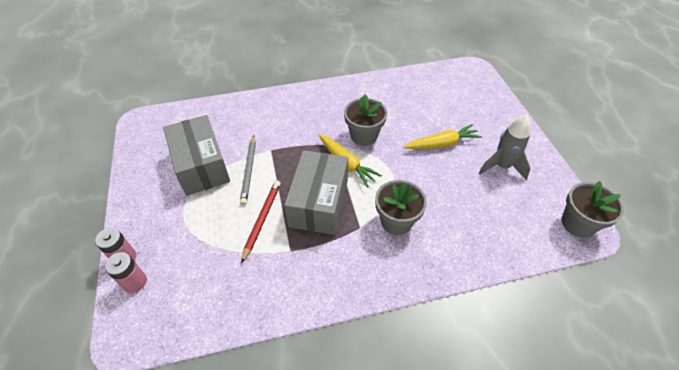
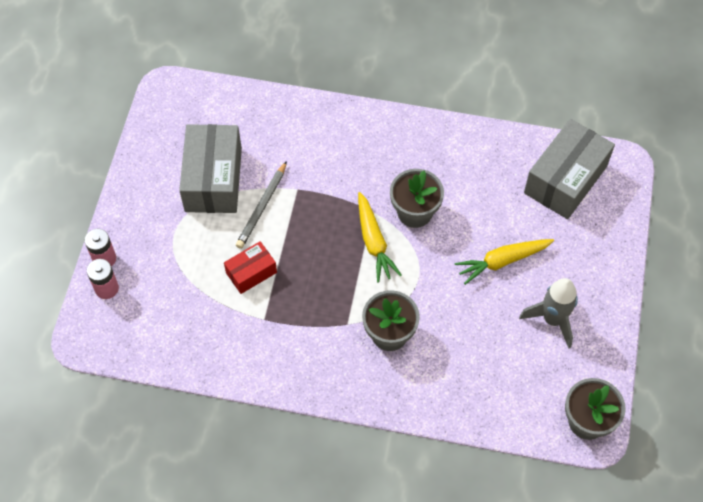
camera: 25 degrees right, 10 degrees up
red pencil [241,180,281,263] -> red box [224,241,277,294]
grey box [284,150,348,235] -> grey box moved to [524,119,615,219]
yellow carrot [404,124,482,149] -> yellow carrot turned 150 degrees clockwise [455,239,554,285]

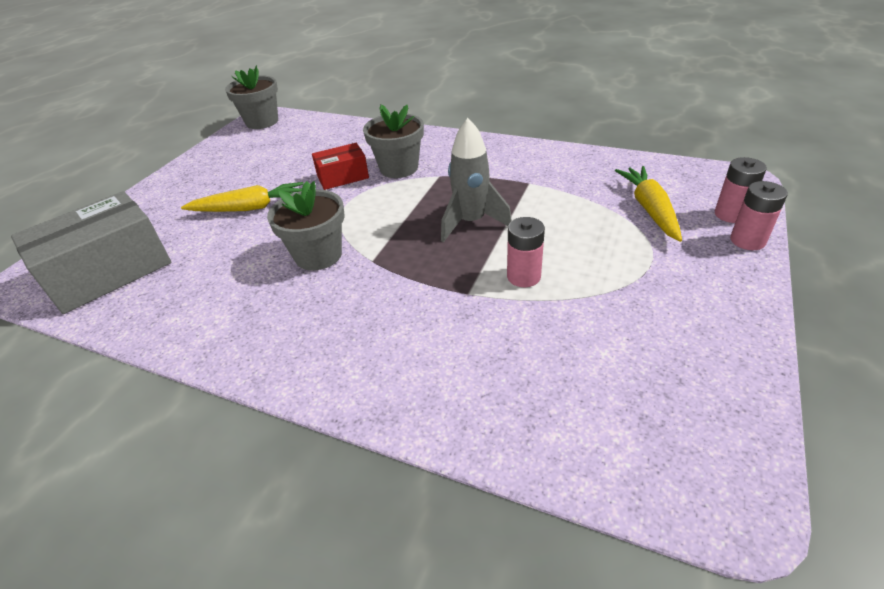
camera: 165 degrees left, 20 degrees down
grey box [179,124,242,213] -> none
red box [224,241,277,294] -> red box moved to [312,143,369,190]
grey pencil [236,161,287,249] -> pink battery [507,217,545,287]
yellow carrot [358,192,402,283] -> yellow carrot moved to [615,166,682,242]
grey rocket [519,278,578,348] -> grey rocket moved to [441,118,512,242]

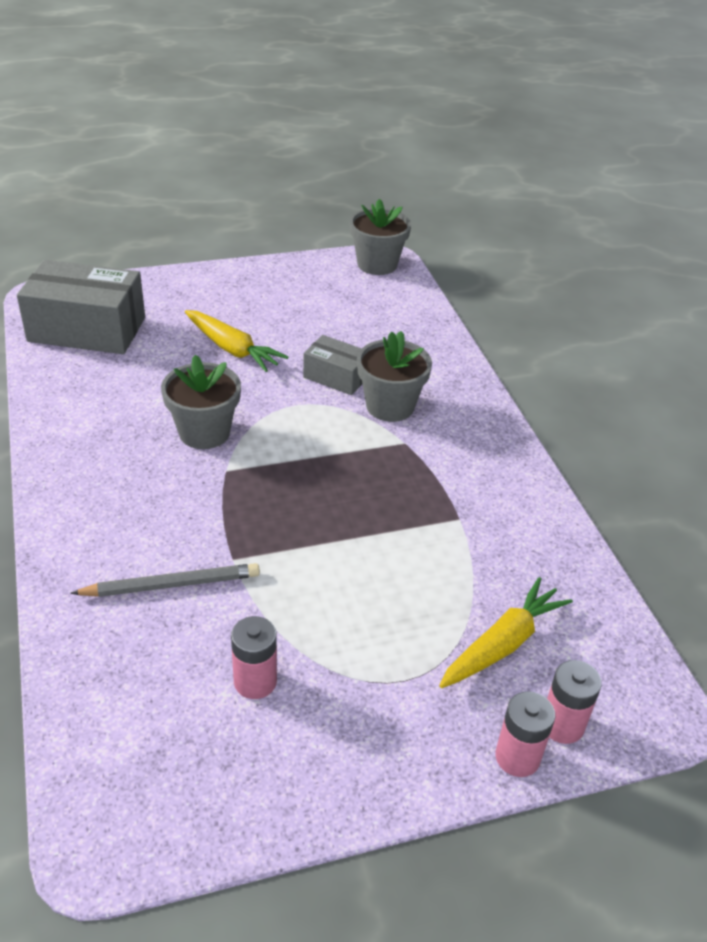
camera: 45 degrees right, 0 degrees up
red box [312,143,369,190] -> grey box [303,335,362,395]
grey rocket [441,118,512,242] -> none
pink battery [507,217,545,287] -> pink battery moved to [231,616,277,699]
none -> grey pencil [70,563,260,597]

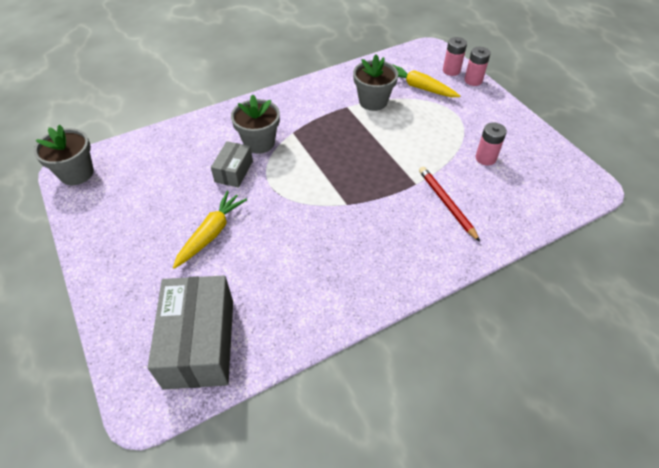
camera: 100 degrees left, 10 degrees up
grey pencil [70,563,260,597] -> red pencil [419,166,480,242]
grey flower pot [161,355,241,449] -> grey flower pot moved to [353,54,398,111]

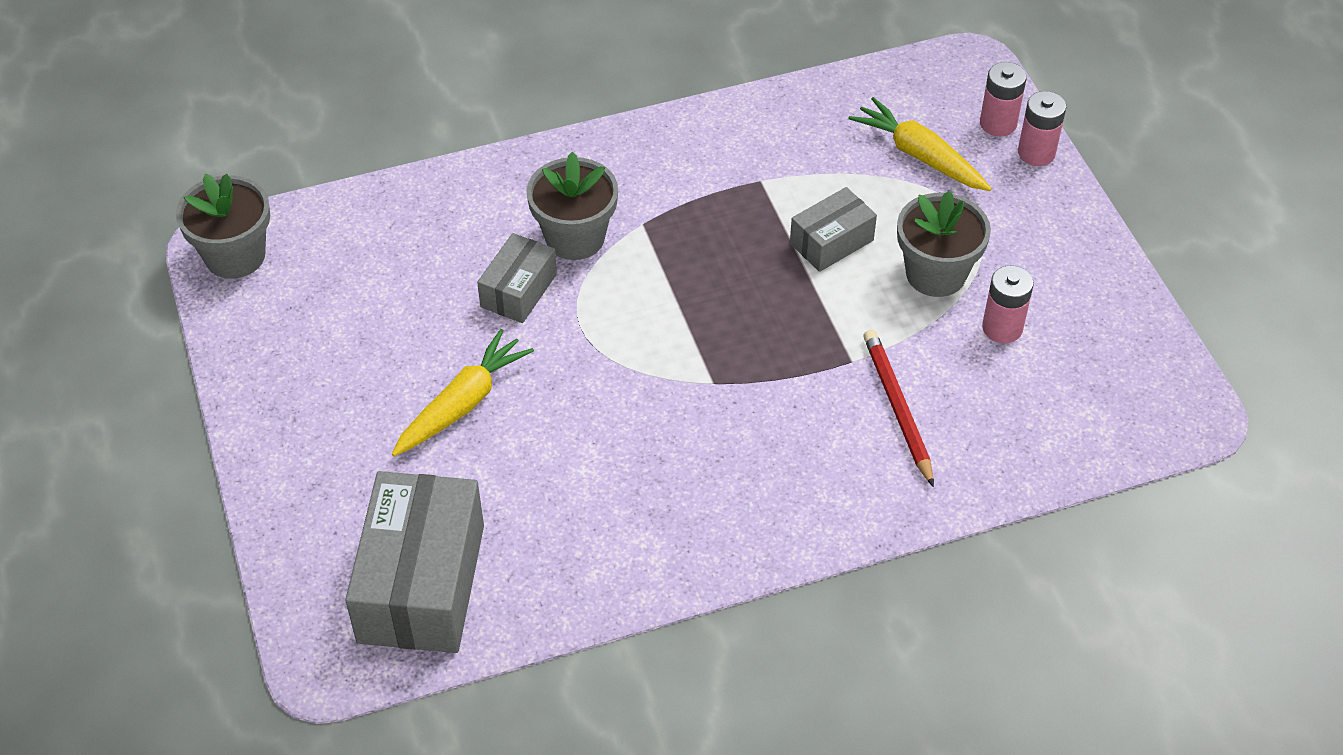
camera: 10 degrees right, 0 degrees up
grey flower pot [353,54,398,111] -> grey flower pot moved to [897,191,991,297]
none -> grey box [790,187,877,272]

